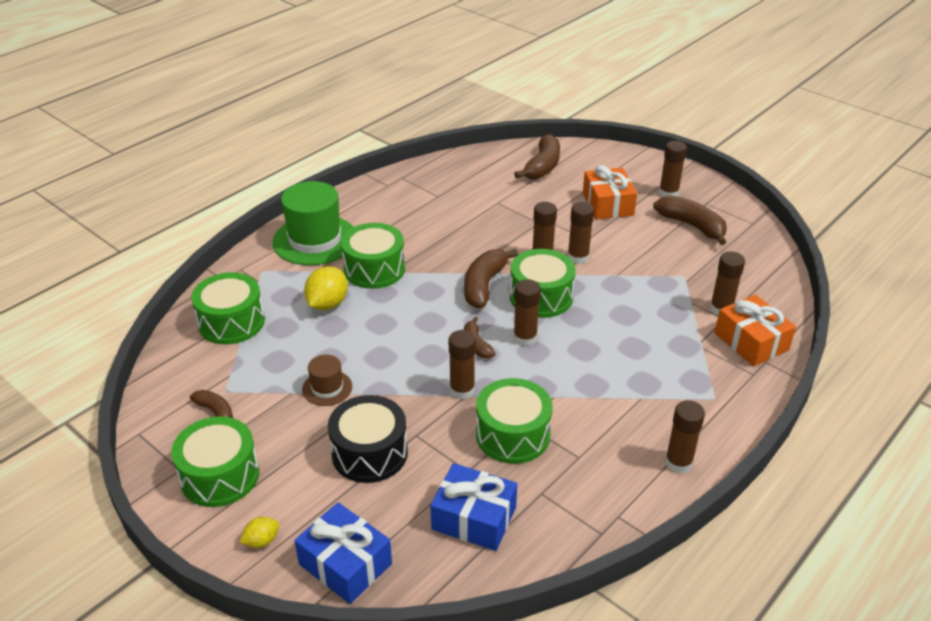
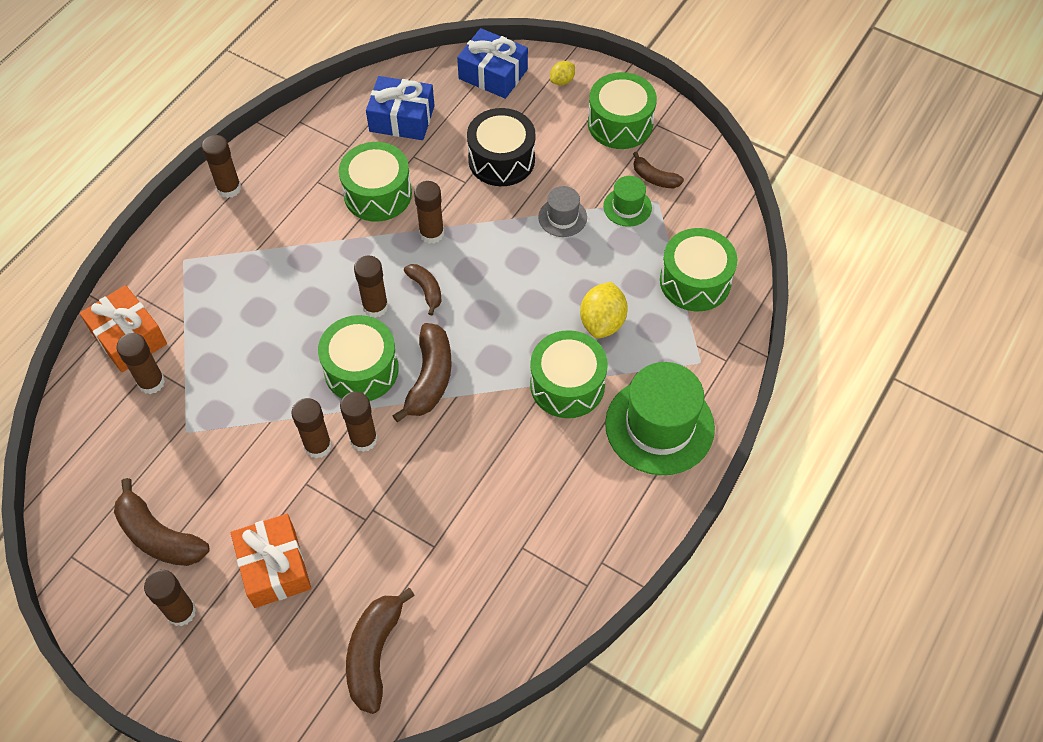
camera: 170 degrees right, 20 degrees up
brown hat [302,355,352,406] -> grey hat [538,186,587,237]
none -> green hat [603,176,652,227]

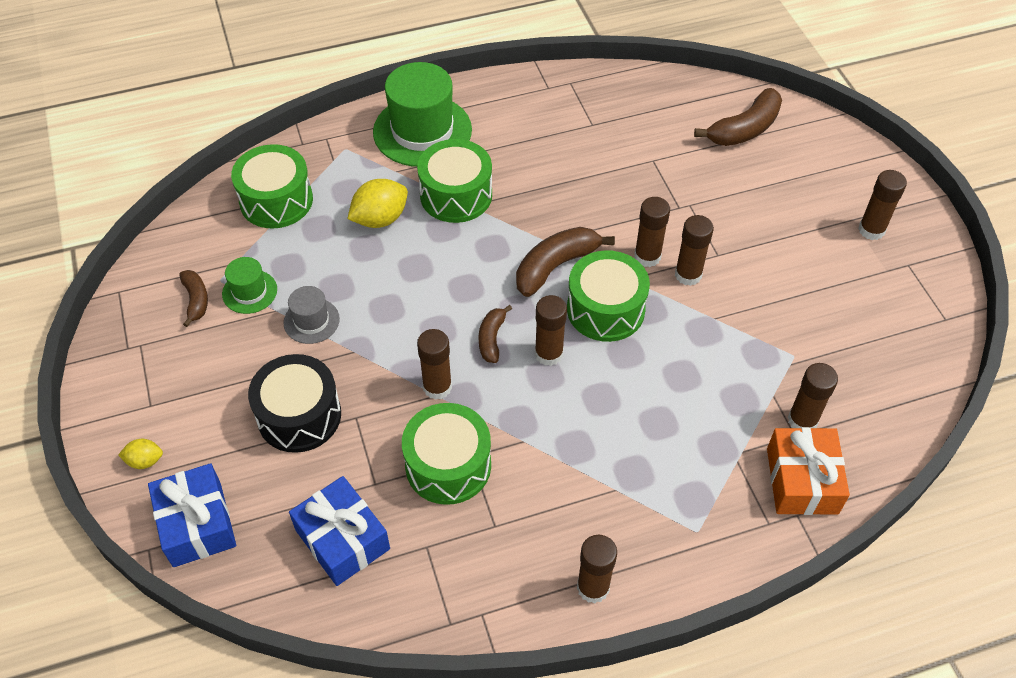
camera: 140 degrees left, 5 degrees down
brown banana [114,478,210,566] -> none
orange gift [231,514,311,608] -> none
green drum [588,72,657,149] -> none

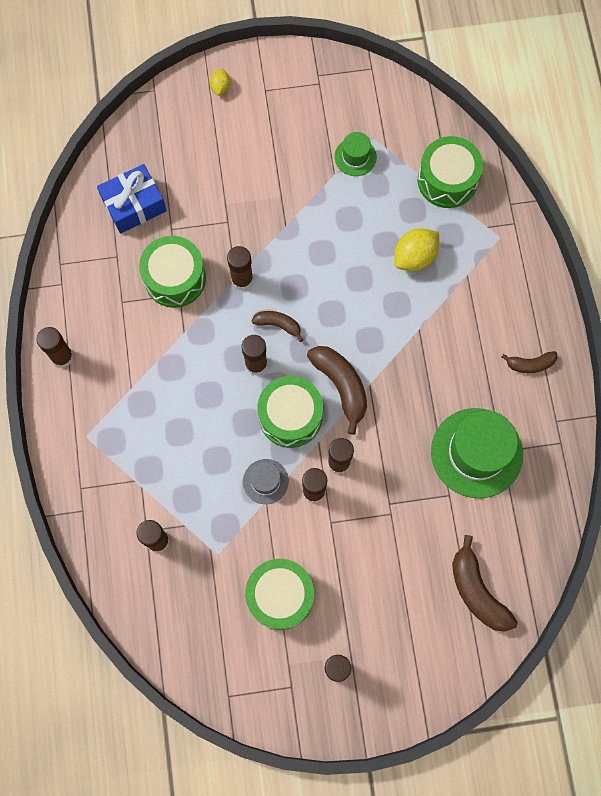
camera: 100 degrees right, 20 degrees up
blue gift [148,463,236,567] -> none
brown banana [179,270,208,327] -> brown banana moved to [501,351,557,373]
black drum [248,354,341,453] -> none
grey hat [284,286,340,344] -> grey hat moved to [243,459,289,504]
yellow lemon [347,179,408,228] -> yellow lemon turned 75 degrees clockwise [394,228,439,271]
green hat [373,62,472,167] -> green hat moved to [431,408,523,498]
green drum [417,139,492,223] -> green drum moved to [245,559,314,630]
orange gift [767,427,850,515] -> none

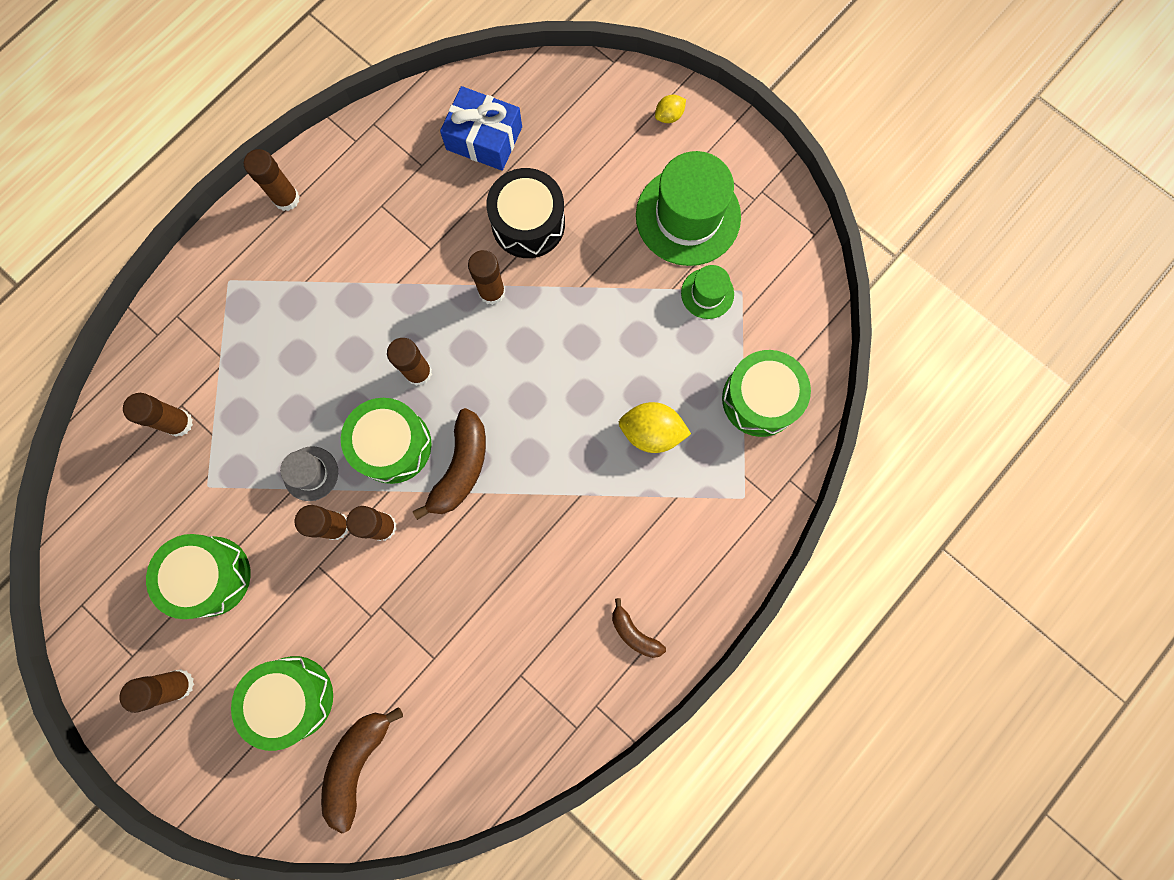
camera: 50 degrees right, 5 degrees up
green drum [139,236,206,308] -> green drum moved to [231,656,333,751]
brown banana [251,311,303,342] -> none
green hat [431,408,523,498] -> green hat moved to [636,151,741,266]
none -> black drum [486,168,565,258]

